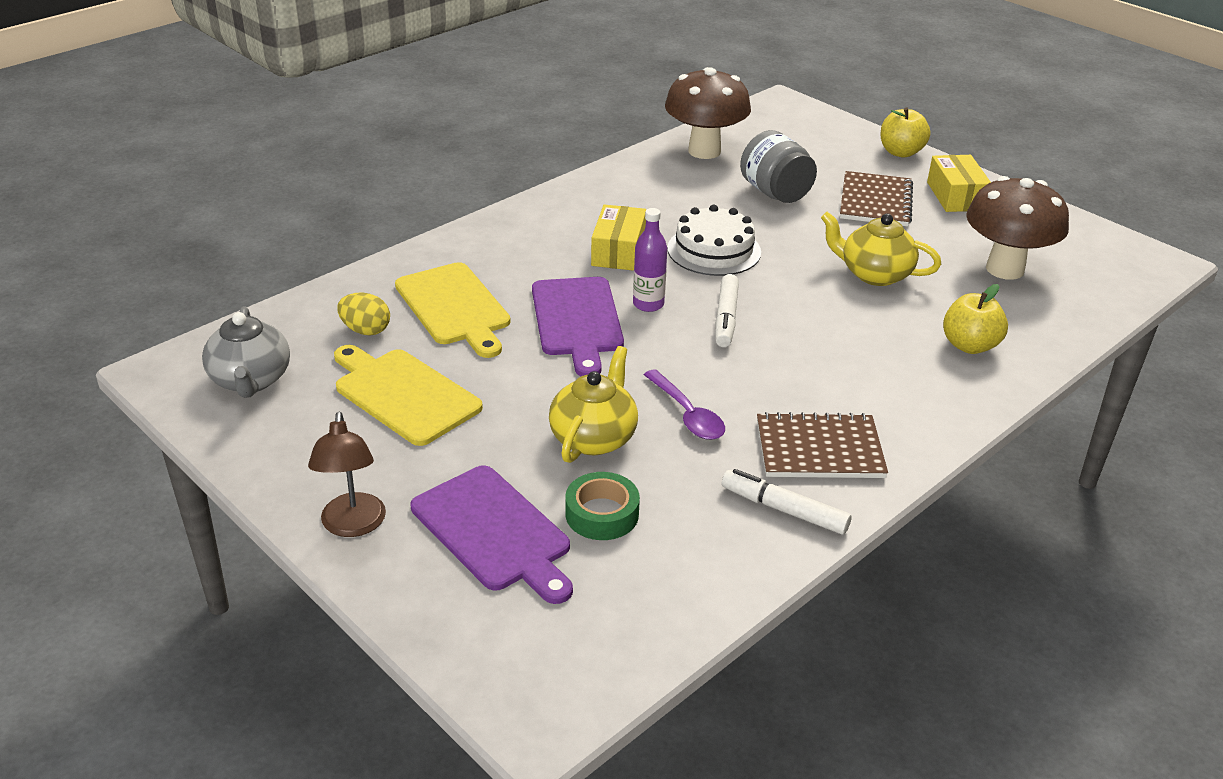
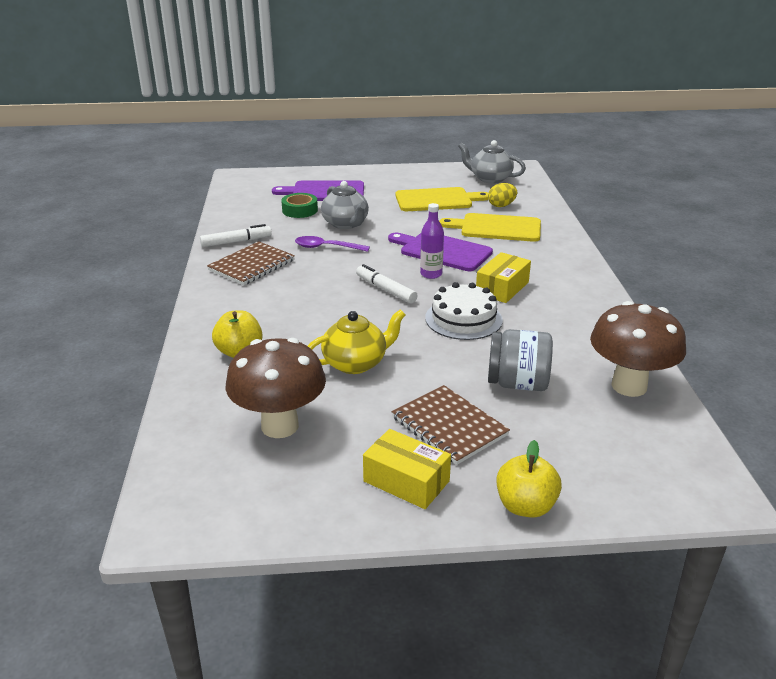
camera: 130 degrees right, 5 degrees down
brown lamp [308,412,386,537] -> none
yellow teapot [549,346,638,463] -> grey teapot [321,181,369,229]
yellow box [591,204,646,271] -> yellow box turned 75 degrees clockwise [476,252,531,303]

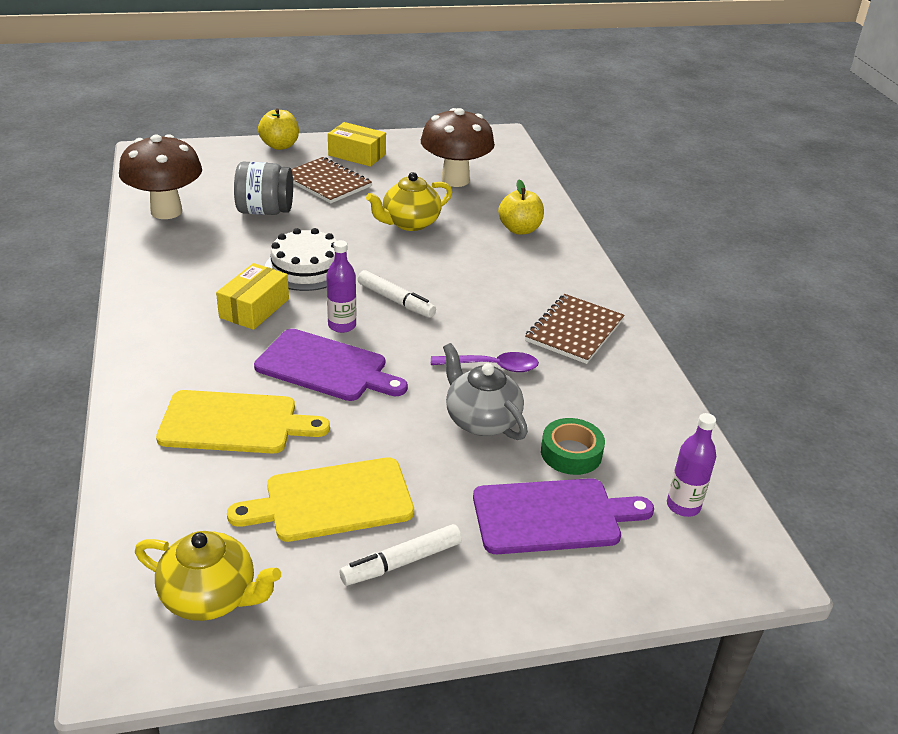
camera: 170 degrees right, 5 degrees up
white marker [200,224,272,247] -> white marker moved to [339,524,462,586]
grey teapot [458,140,526,184] -> yellow teapot [135,531,281,621]
yellow egg [488,183,517,207] -> none
none -> purple bottle [667,413,716,517]

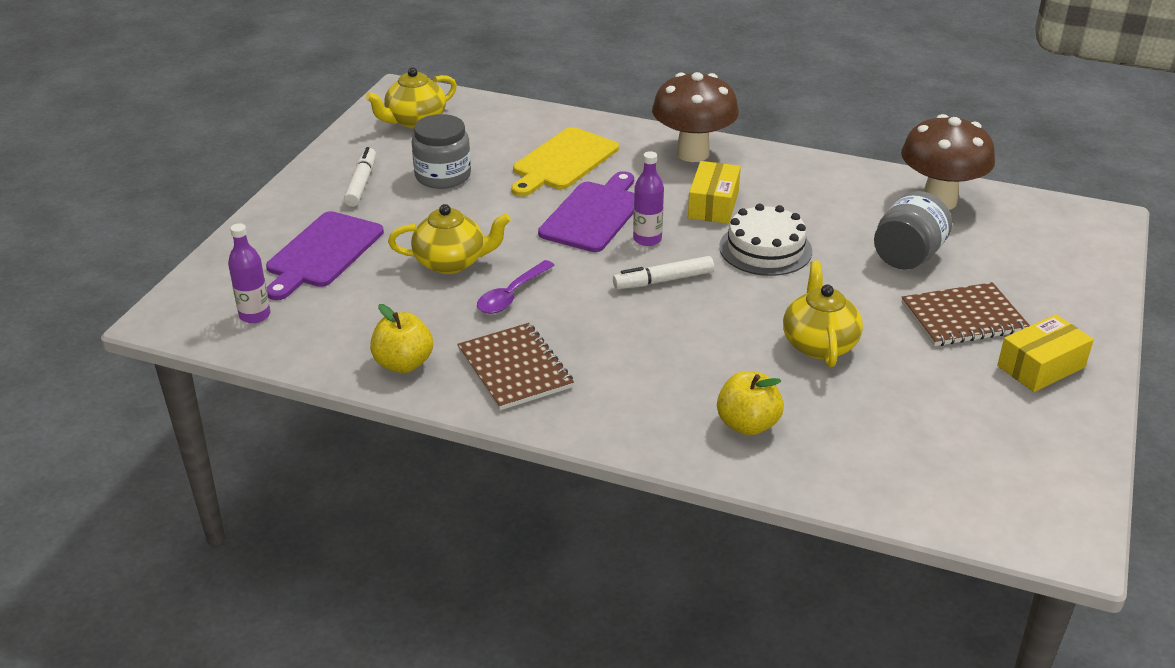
camera: 125 degrees right, 0 degrees up
yellow box [216,263,289,330] -> yellow box turned 45 degrees clockwise [688,161,741,224]
yellow cutting board [227,457,414,542] -> grey jar [412,114,471,189]
purple cutting board [254,329,408,401] -> purple cutting board turned 150 degrees clockwise [538,171,634,252]
yellow apple [258,108,299,150] -> yellow apple moved to [370,304,433,373]
brown mushroom [421,108,495,187] -> brown mushroom moved to [652,72,739,162]
grey teapot [443,343,528,440] -> yellow teapot [388,204,511,274]
green tape [541,418,605,475] -> none

